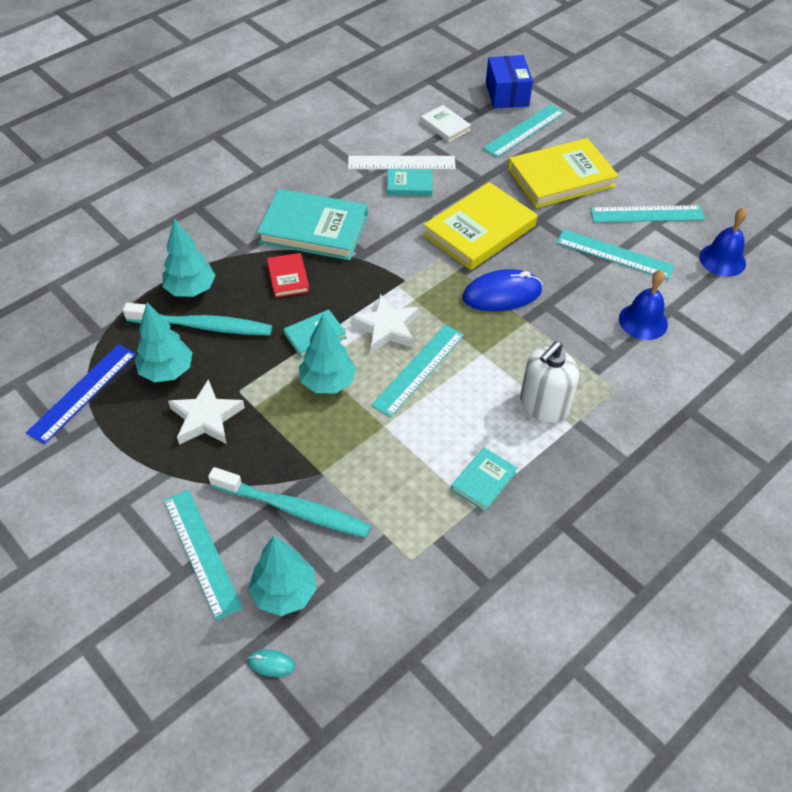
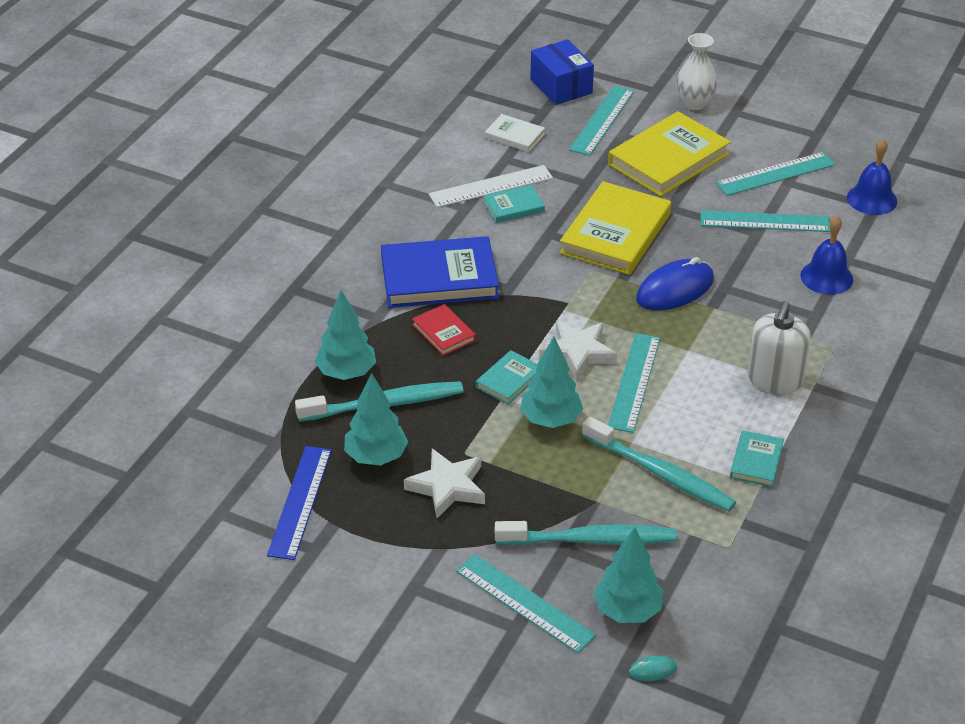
camera: 20 degrees left, 10 degrees down
turquoise book [257,189,368,260] -> blue book [381,236,499,308]
none -> turquoise toothbrush [582,416,736,512]
none -> white vase [676,33,717,110]

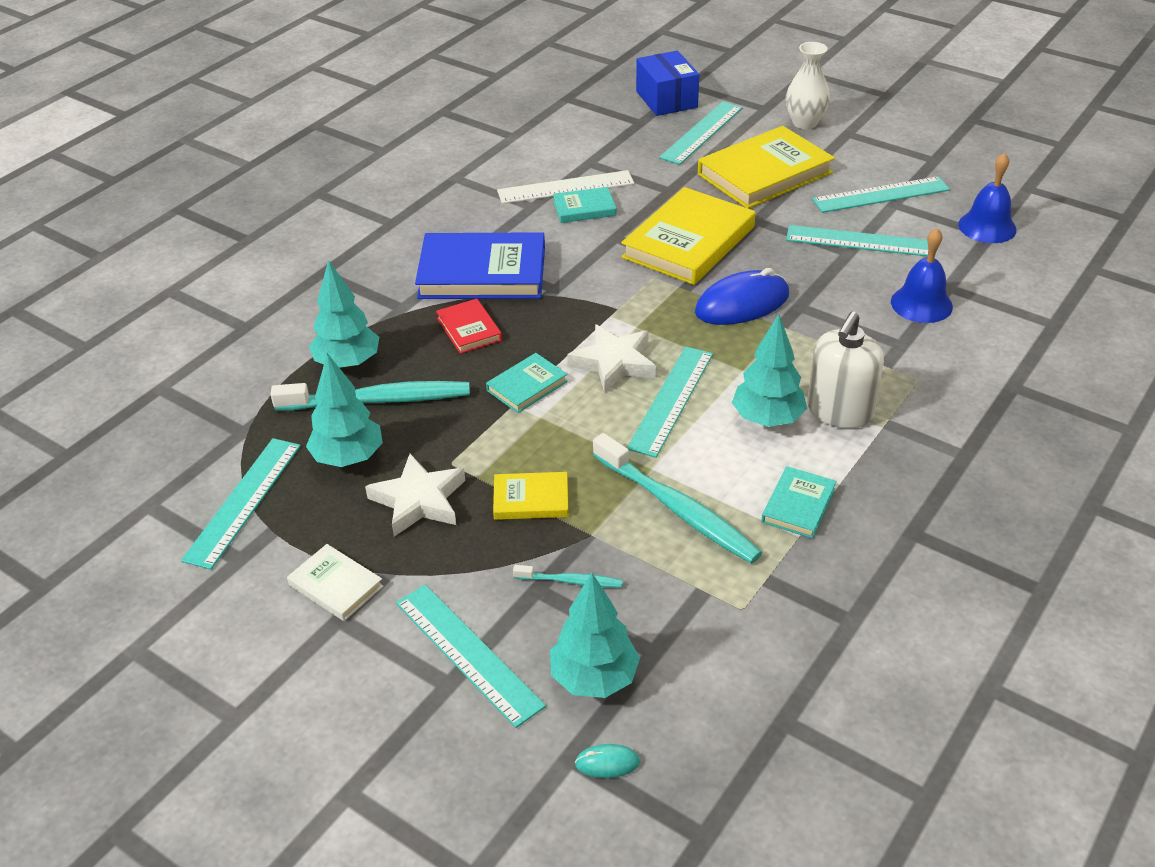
camera: 10 degrees right, 0 degrees up
blue ruler [267,446,332,560] -> turquoise ruler [181,438,301,570]
white book [485,114,545,152] -> white book moved to [287,544,383,621]
turquoise toothbrush [495,521,677,545] -> turquoise toothbrush [513,565,623,588], size x0.48
turquoise tree [520,337,583,428] -> turquoise tree moved to [732,314,807,427]
none -> yellow book [493,472,569,520]

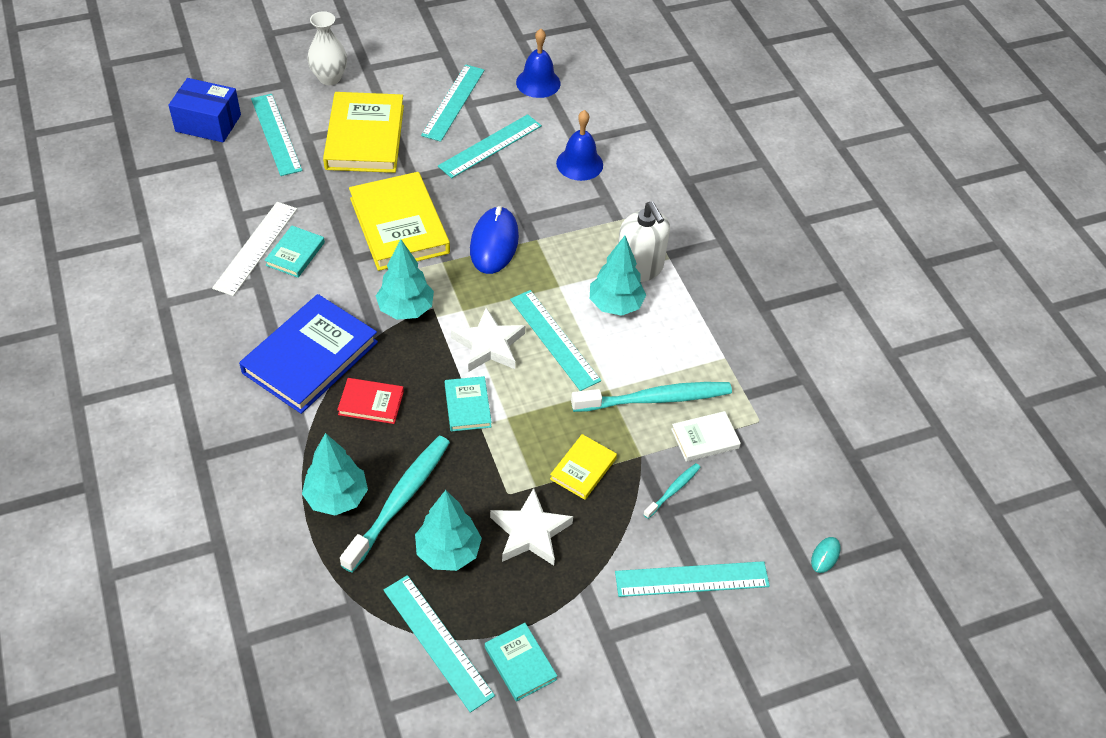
camera: 60 degrees left, 10 degrees up
white book [287,544,383,621] -> white book moved to [671,411,741,462]
turquoise tree [550,573,640,698] -> turquoise tree moved to [376,239,434,320]
turquoise book [762,466,837,539] -> turquoise book moved to [485,623,557,702]

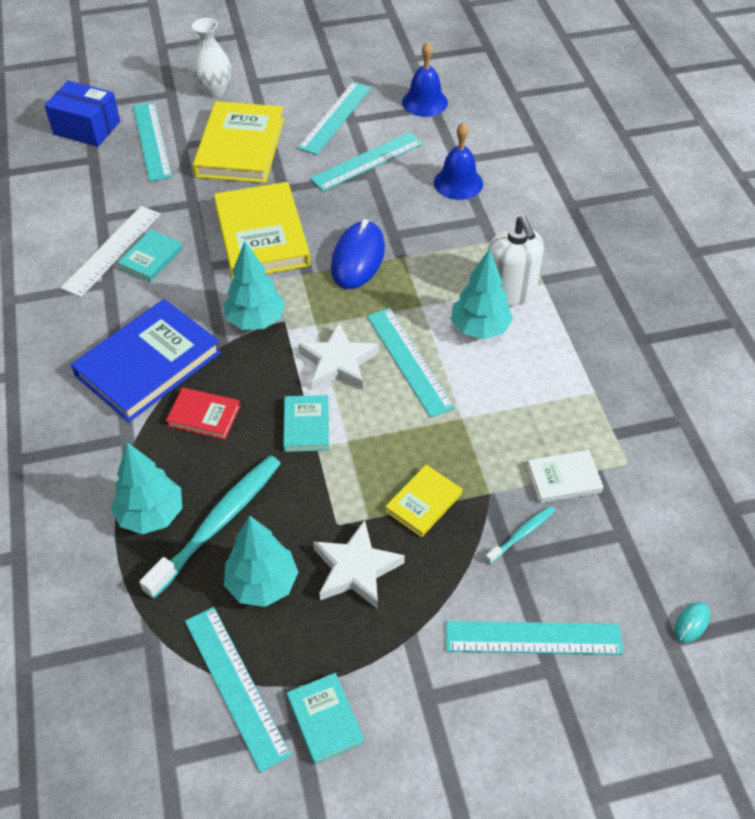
camera: 10 degrees right, 0 degrees up
turquoise toothbrush [571,382,732,412] -> none

